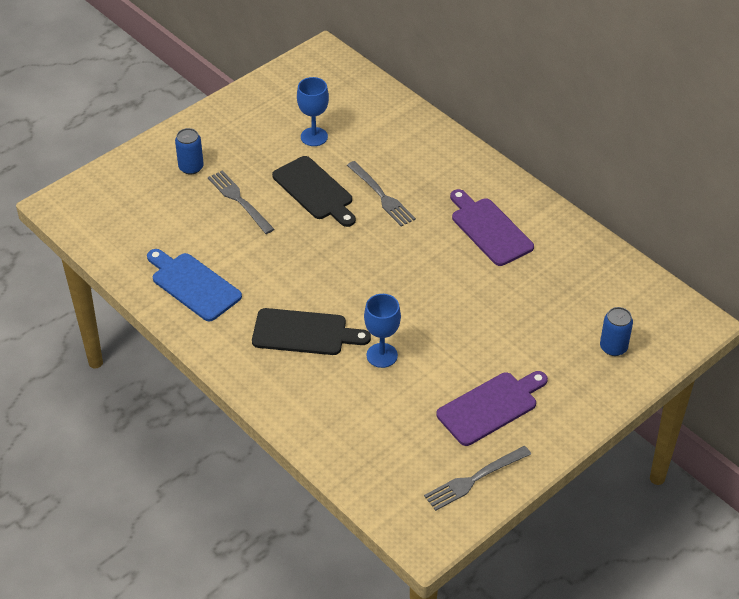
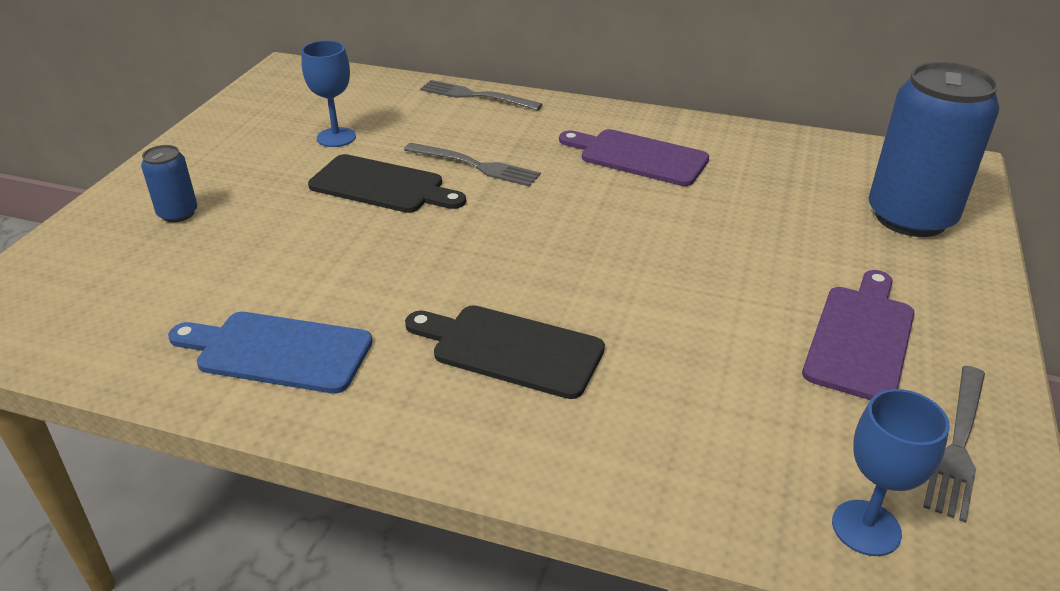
camera: 30 degrees left, 10 degrees down
grey fork [208,170,274,234] -> grey fork moved to [420,80,543,111]
black cutting board [252,308,371,355] -> black cutting board turned 135 degrees counterclockwise [405,305,605,399]
blue goblet [364,294,401,368] -> blue goblet moved to [832,389,950,556]
blue can [600,307,633,356] -> blue can [869,62,1000,237], size x2.16

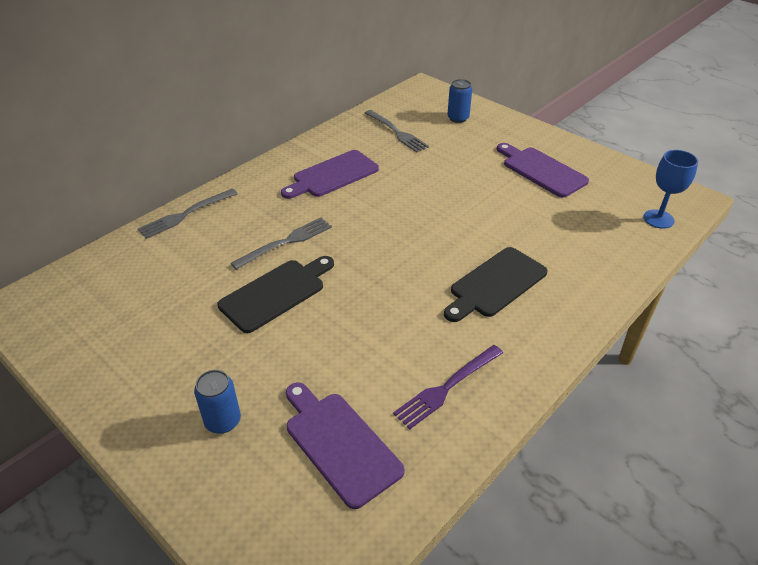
camera: 65 degrees left, 5 degrees up
blue cutting board [168,312,373,394] -> purple fork [393,345,503,429]
blue goblet [301,40,356,147] -> none
blue can [869,62,1000,237] -> blue can [447,79,472,123], size x0.46
grey fork [923,366,985,523] -> grey fork moved to [365,110,429,152]
none -> purple cutting board [286,382,405,509]

